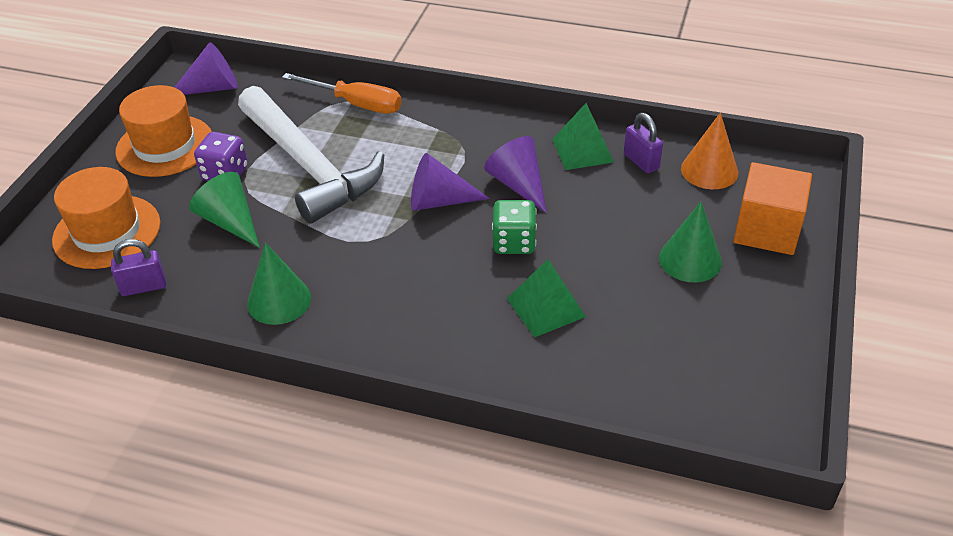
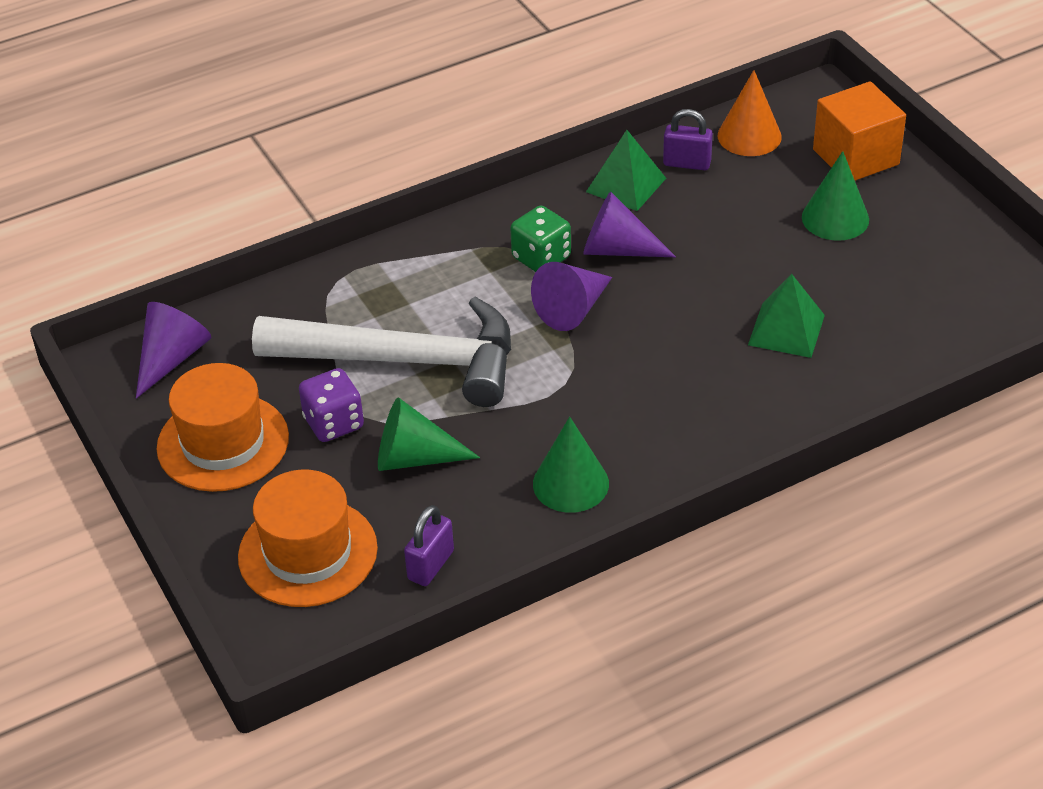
camera: 45 degrees left, 0 degrees up
orange screwdriver [282,73,402,114] -> none
green dice [492,200,537,254] -> green dice moved to [510,206,571,272]

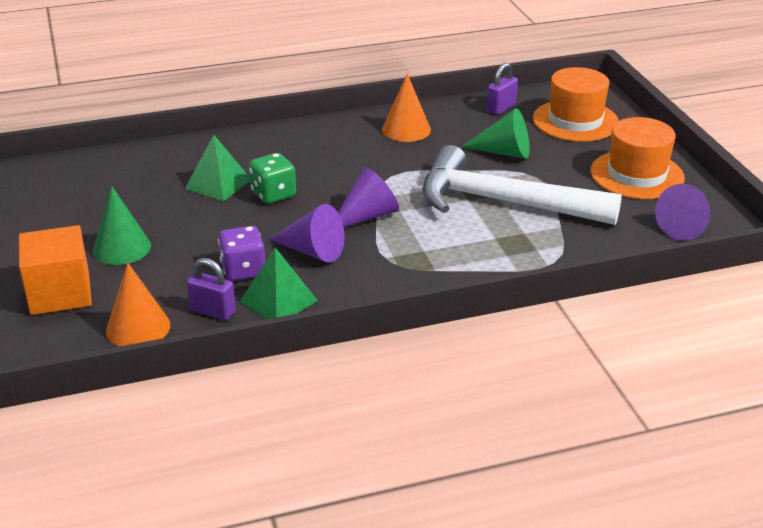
camera: 170 degrees left, 10 degrees down
purple dice [299,368,364,442] -> purple dice moved to [218,226,265,281]
green dice [510,206,571,272] -> green dice moved to [249,153,296,204]
green cone [533,417,609,513] -> orange cone [382,73,431,142]

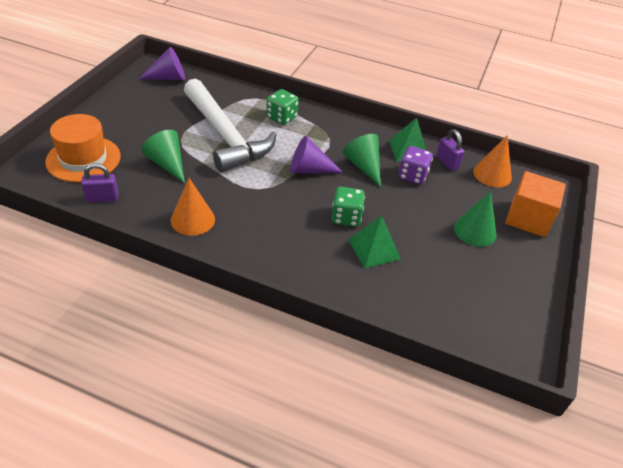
camera: 145 degrees left, 10 degrees up
purple cone [269,204,344,263] -> green cone [342,134,381,187]
orange hat [590,117,685,199] -> none
none -> green dice [266,89,299,125]

